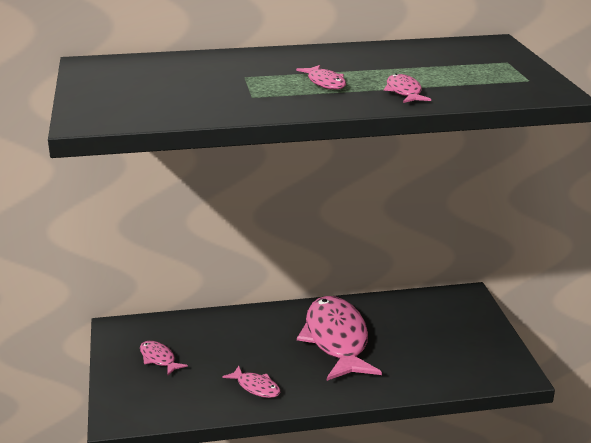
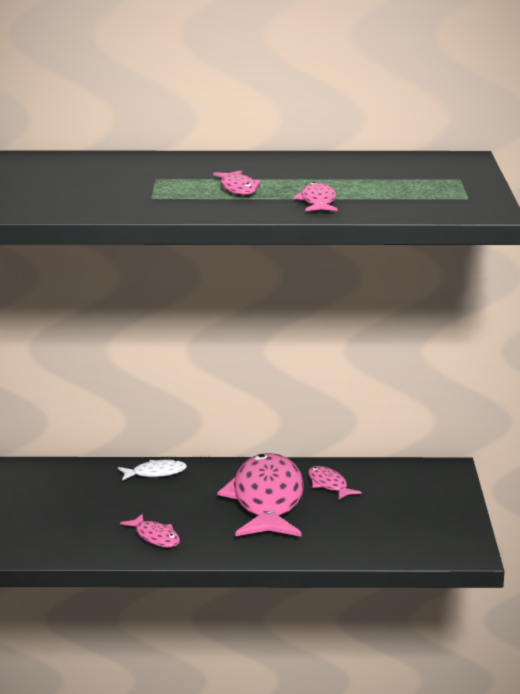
camera: 10 degrees right, 5 degrees down
pink fish [140,341,188,375] -> pink fish moved to [308,466,361,500]
none -> white fish [118,460,187,481]

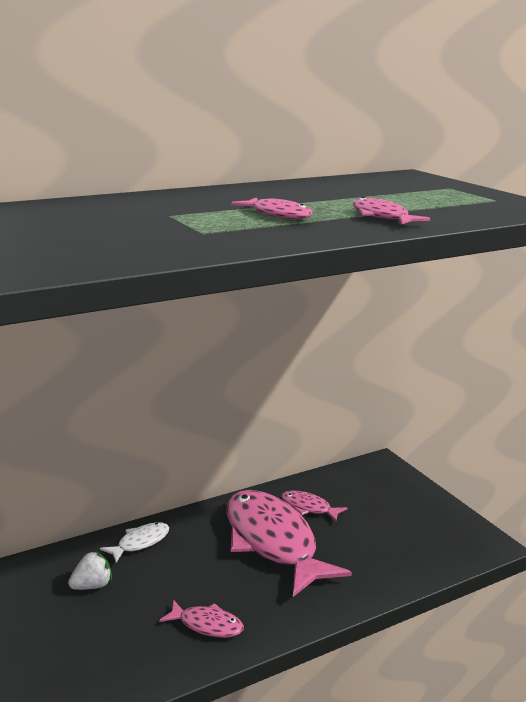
camera: 30 degrees left, 0 degrees up
none -> white strawberry [68,551,112,590]

